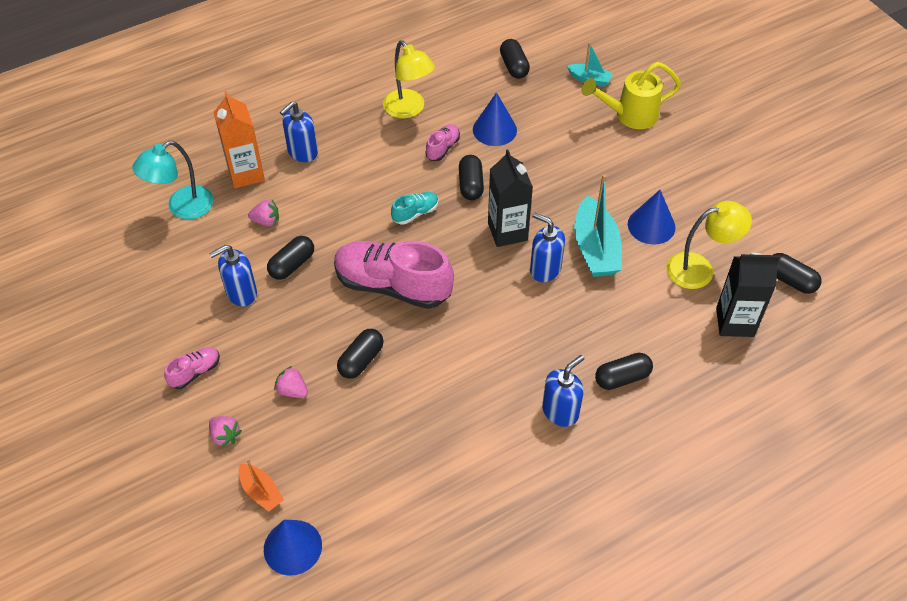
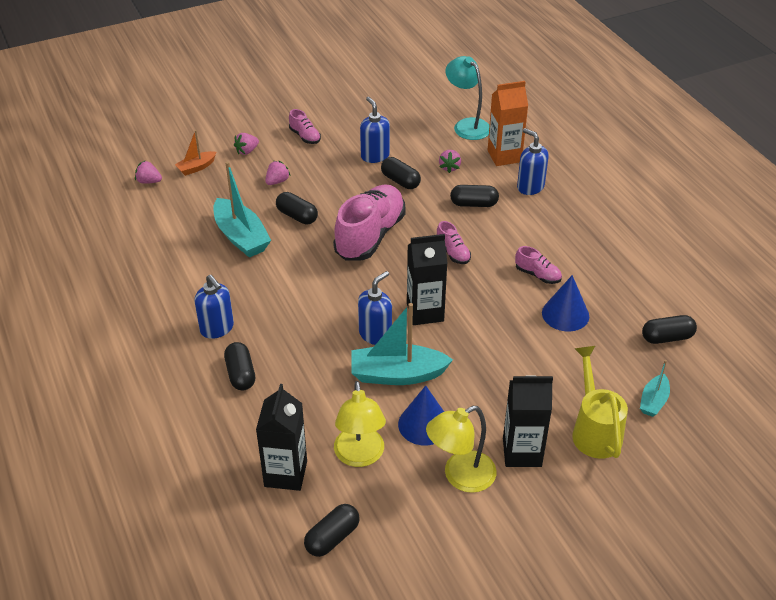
camera: 95 degrees right, 10 degrees down
blue cone [264,520,322,576] -> pink strawberry [135,161,162,184]
yellow lamp [383,41,435,118] -> yellow lamp moved to [426,406,497,493]
turquoise shoe [391,192,439,225] -> pink shoe [437,221,471,264]
black capsule [459,155,484,200] -> black capsule moved to [450,185,499,207]
none -> turquoise boat [213,161,271,258]
none -> black carton [503,375,553,467]

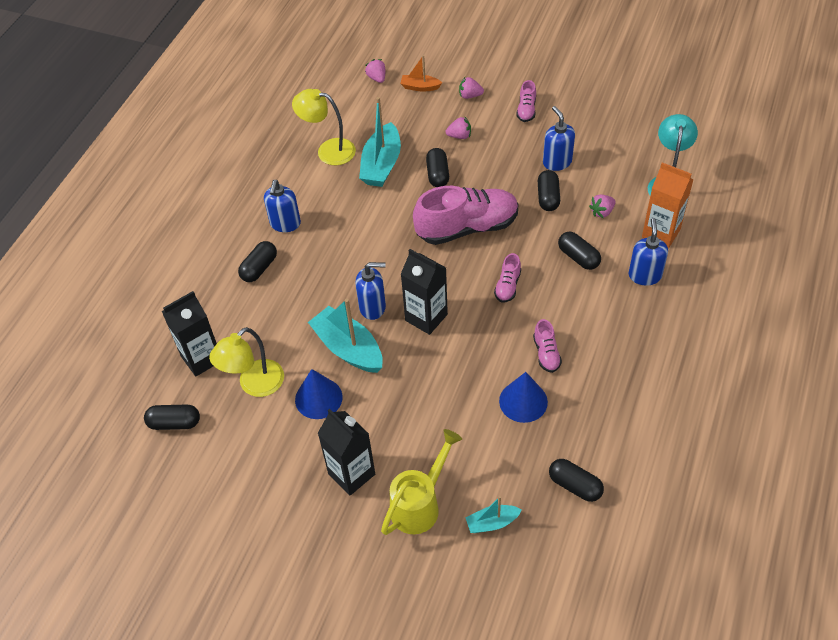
camera: 50 degrees right, 10 degrees up
blue soap dispenser [360,97,390,163] -> blue soap dispenser turned 45 degrees counterclockwise [543,106,575,171]
yellow lamp [426,406,497,493] -> yellow lamp moved to [292,89,356,165]

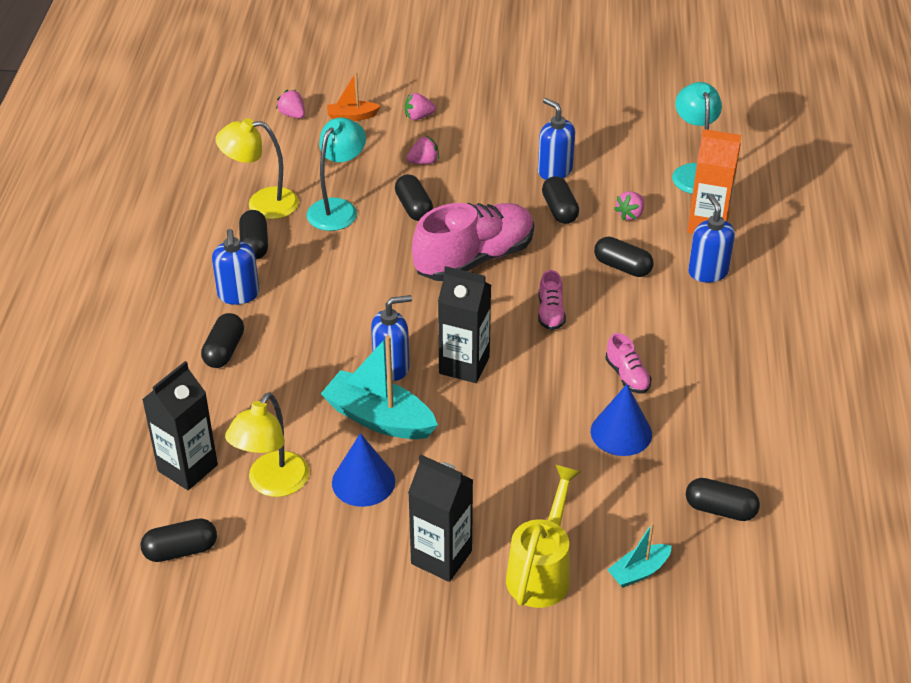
camera: 20 degrees left, 10 degrees down
turquoise boat [359,97,401,187] -> turquoise lamp [307,117,366,231]
pink shoe [516,80,536,122] -> none
none -> black capsule [239,210,268,260]

